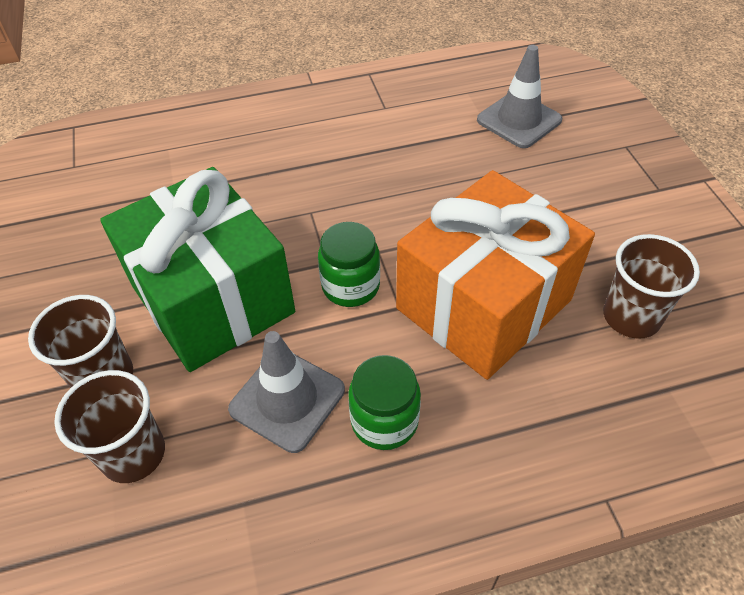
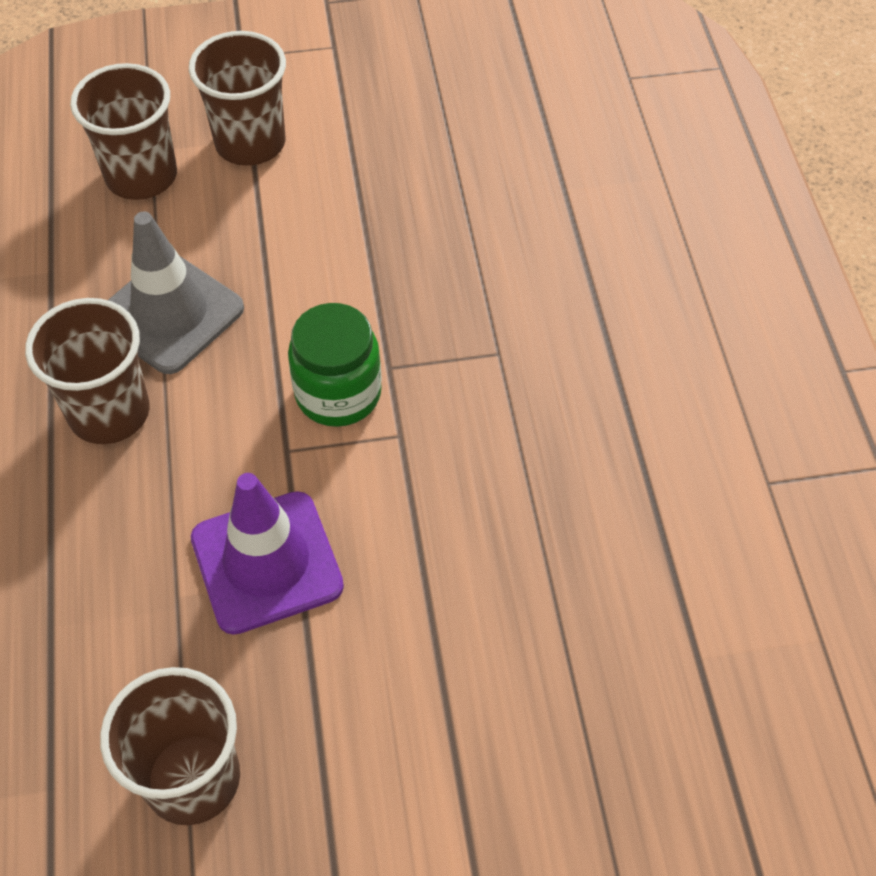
camera: 95 degrees right, 5 degrees up
green gift [100,167,295,372] -> none
green jar [348,355,421,450] -> brown cup [25,298,150,444]
orange gift [396,170,595,380] -> purple traffic cone [191,473,344,635]
grey traffic cone [477,45,562,148] -> none

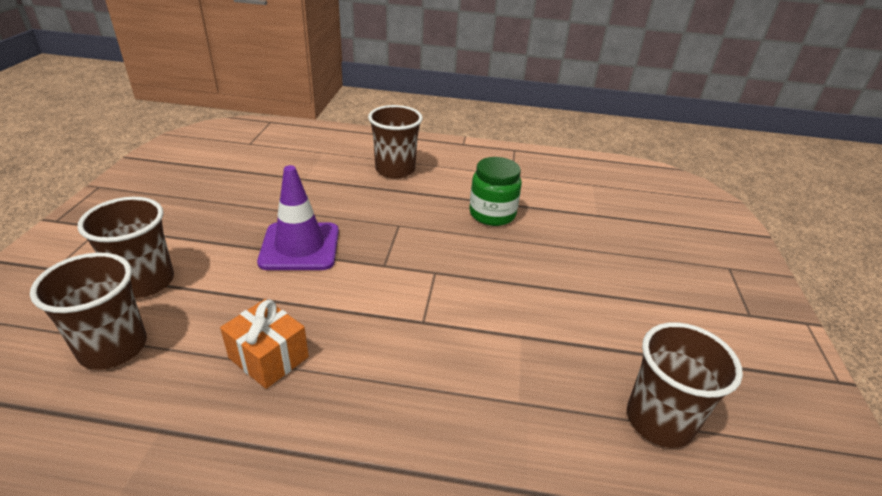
camera: 75 degrees left, 20 degrees down
brown cup [25,298,150,444] -> brown cup moved to [368,105,423,178]
grey traffic cone [108,212,244,374] -> orange gift [220,299,309,389]
purple traffic cone [191,473,344,635] -> purple traffic cone moved to [257,165,339,270]
green jar [288,303,382,427] -> green jar moved to [469,157,522,226]

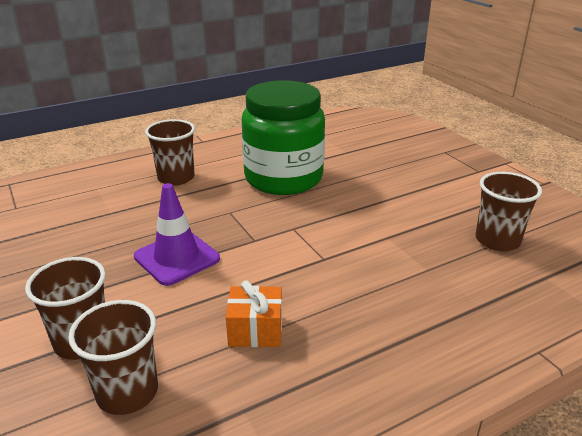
camera: 35 degrees left, 5 degrees down
green jar [469,157,522,226] -> green jar [242,80,325,195], size x2.00

